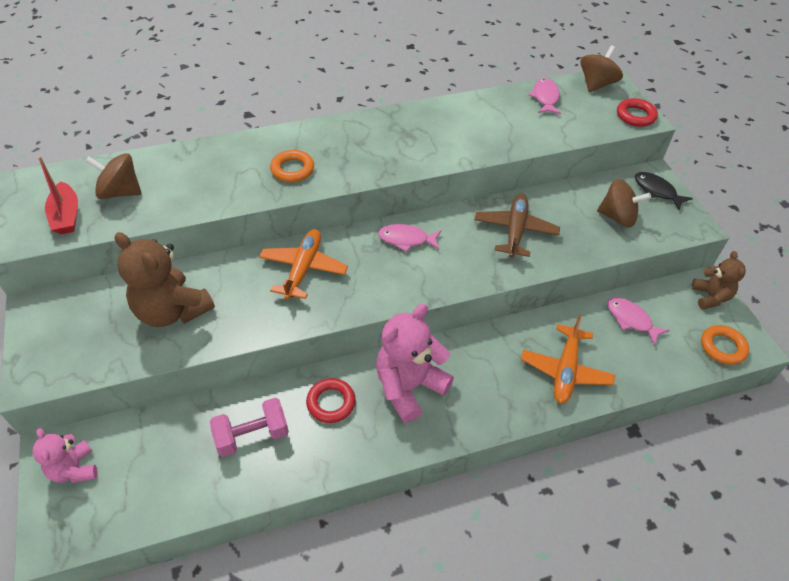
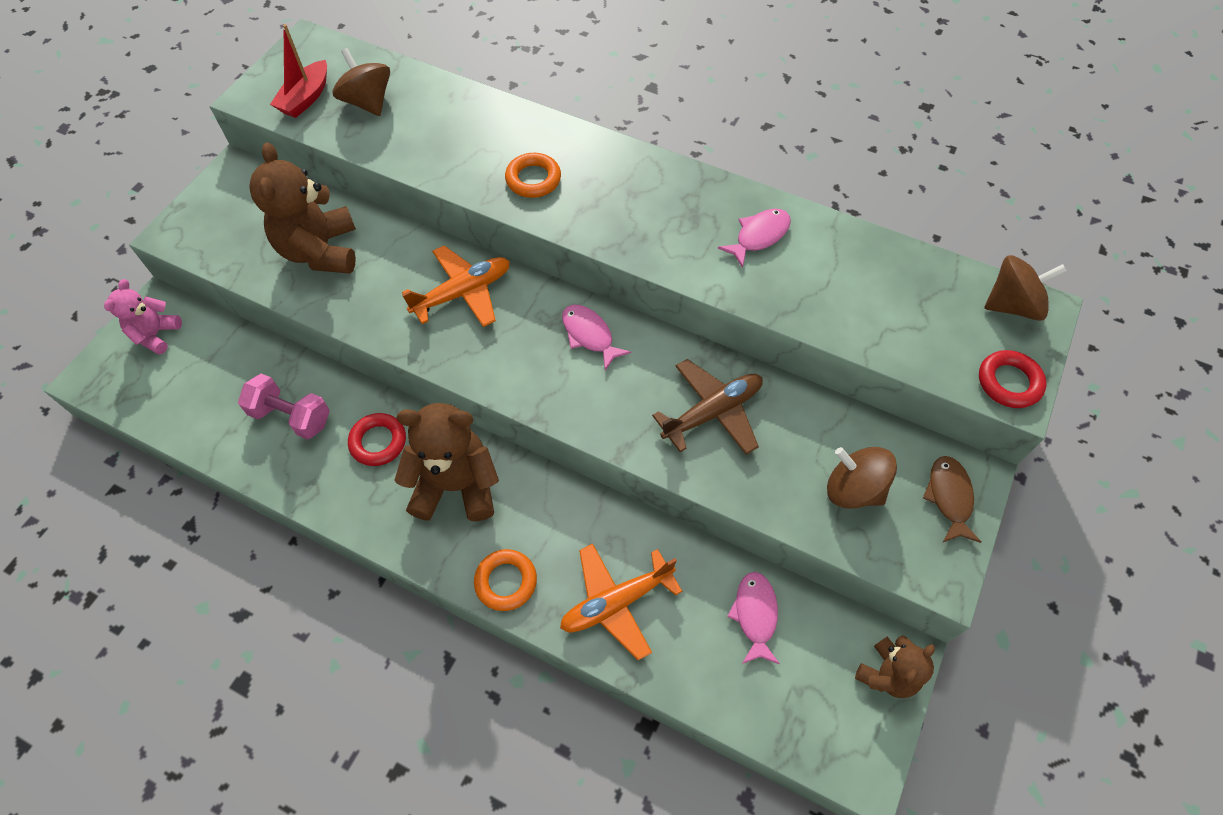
camera: 45 degrees right, 10 degrees up
pink teddy bear [376,304,454,423] -> brown teddy bear [394,403,499,521]
pink fish [529,78,561,114] -> pink fish moved to [718,209,791,268]
brown spinning top [597,179,651,228] -> brown spinning top turned 150 degrees clockwise [827,447,897,509]
black fish [635,172,692,210] -> brown fish [923,456,981,543]
orange ring [701,325,749,365] -> orange ring moved to [474,549,537,611]

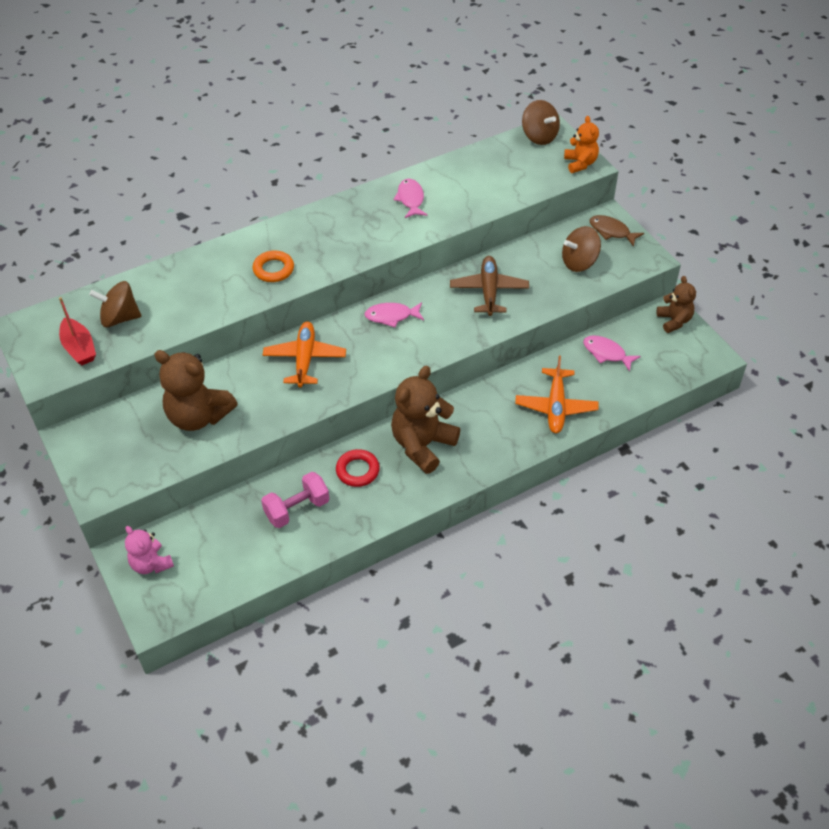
camera: 55 degrees left, 10 degrees down
orange ring [474,549,537,611] -> none
red ring [979,350,1047,408] -> orange teddy bear [564,116,599,173]
brown spinning top [984,255,1067,321] -> brown spinning top turned 120 degrees clockwise [522,100,560,145]

